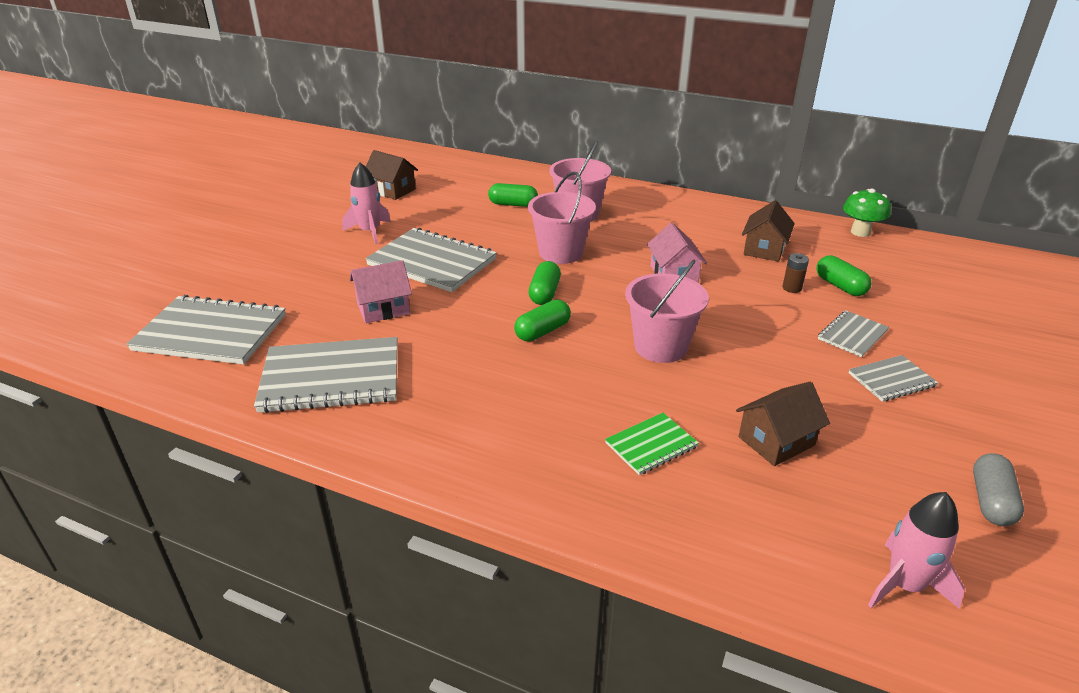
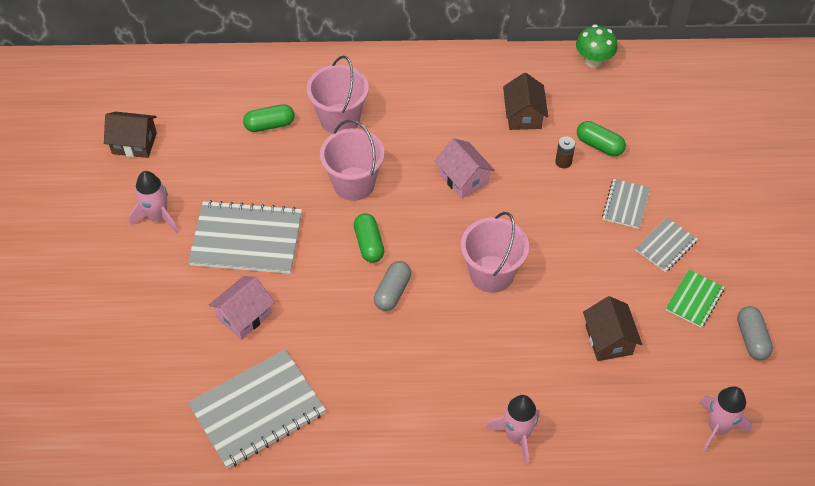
camera: 25 degrees left, 20 degrees up
grey notebook [126,295,286,365] -> none
green capsule [514,300,571,341] -> grey capsule [374,261,411,311]
green notebook [605,413,699,475] -> green notebook moved to [666,270,725,328]
brown house [736,382,830,466] -> brown house turned 45 degrees counterclockwise [583,296,642,361]
none -> pink rocket [486,395,540,466]

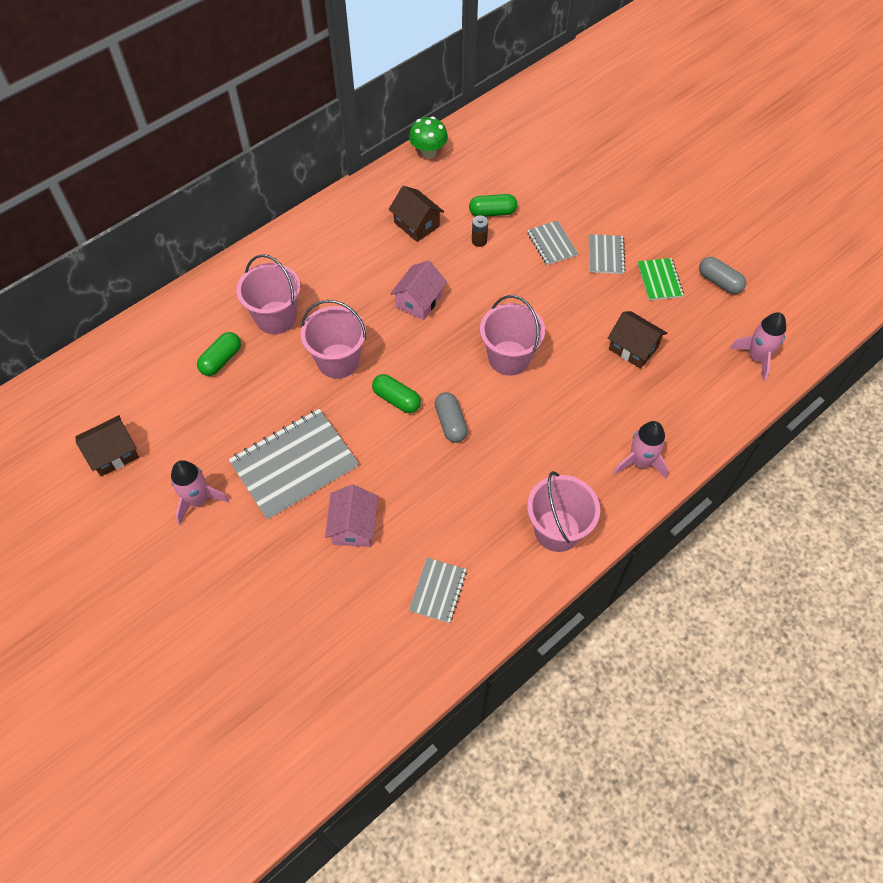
camera: 40 degrees left, 5 degrees up
grey notebook [188,349,326,469] -> grey notebook [409,558,467,623], size x0.51
pink house [435,138,495,199] -> pink house turned 75 degrees counterclockwise [390,261,447,320]
none -> pink bucket [527,471,600,552]

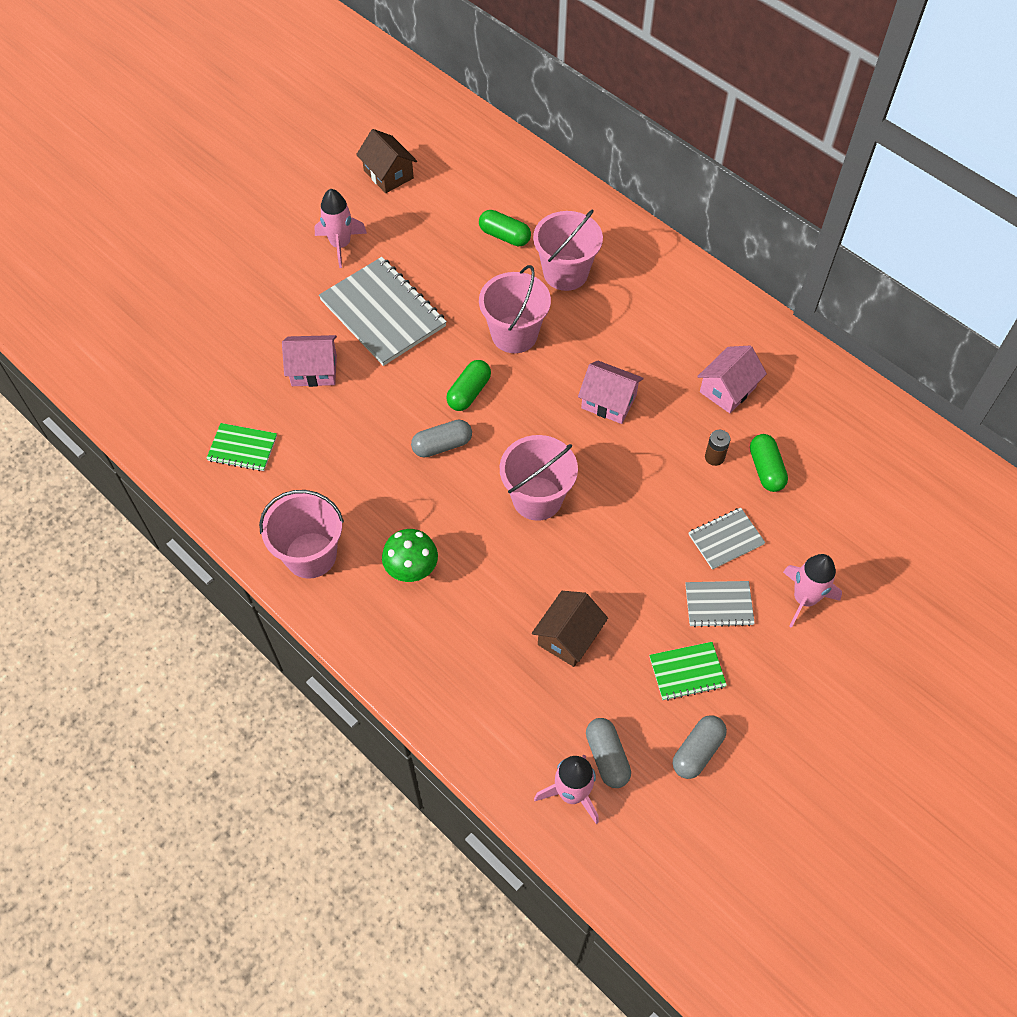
camera: 85 degrees right, 0 degrees up
brown house [389,186,444,242] -> pink house [697,346,767,413]
green mushroom [409,117,448,159] -> green mushroom moved to [382,529,438,582]
grey notebook [409,558,467,623] -> green notebook [206,423,277,471]
pink rocket [614,421,669,478] -> pink rocket moved to [783,554,842,628]
none -> grey capsule [586,718,631,788]

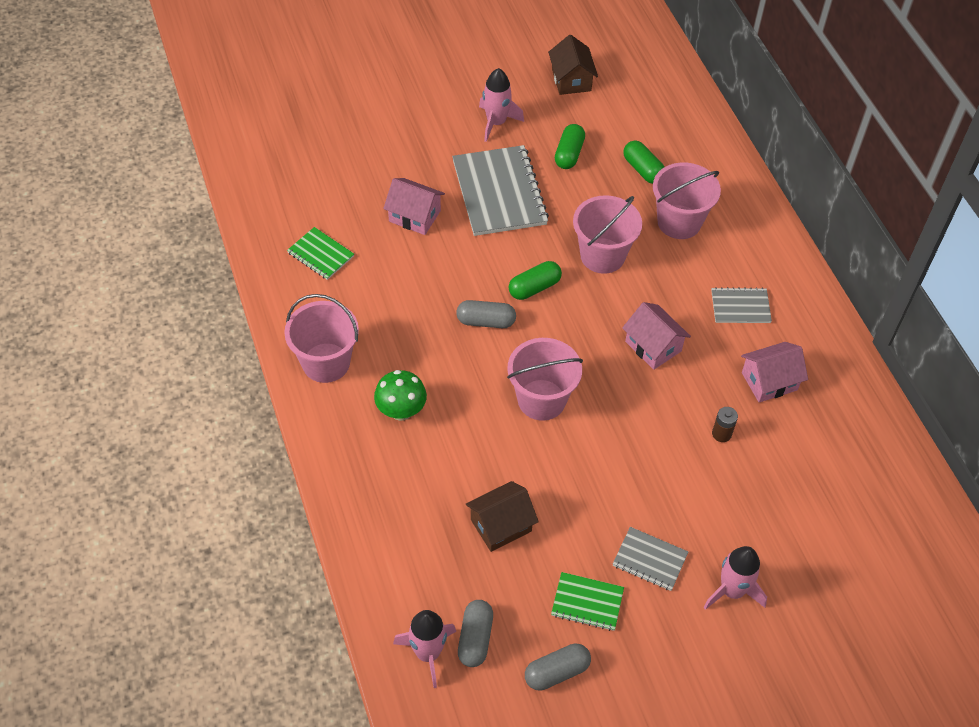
camera: 25 degrees right, 5 degrees down
grey notebook [688,508,766,570] -> grey notebook moved to [711,287,772,323]
green capsule [750,434,788,492] -> green capsule moved to [555,124,585,169]

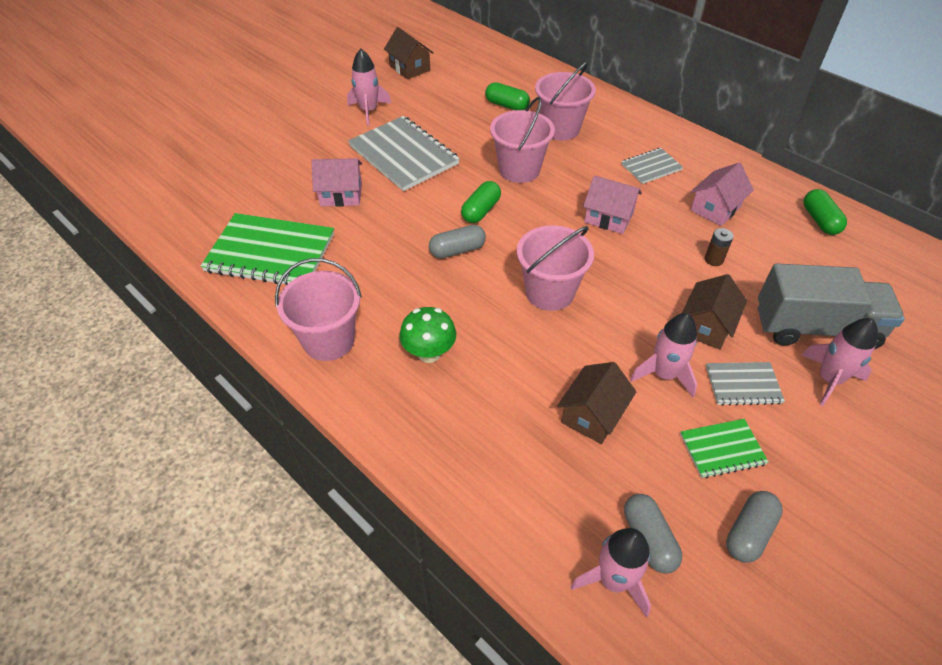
camera: 25 degrees left, 5 degrees down
green notebook [287,227,354,280] -> green notebook [201,213,334,285], size x1.94
green capsule [555,124,585,169] -> green capsule moved to [804,189,847,235]
none -> pink rocket [630,313,697,397]
none -> brown house [682,274,747,349]
none -> grey truck [758,263,905,349]

